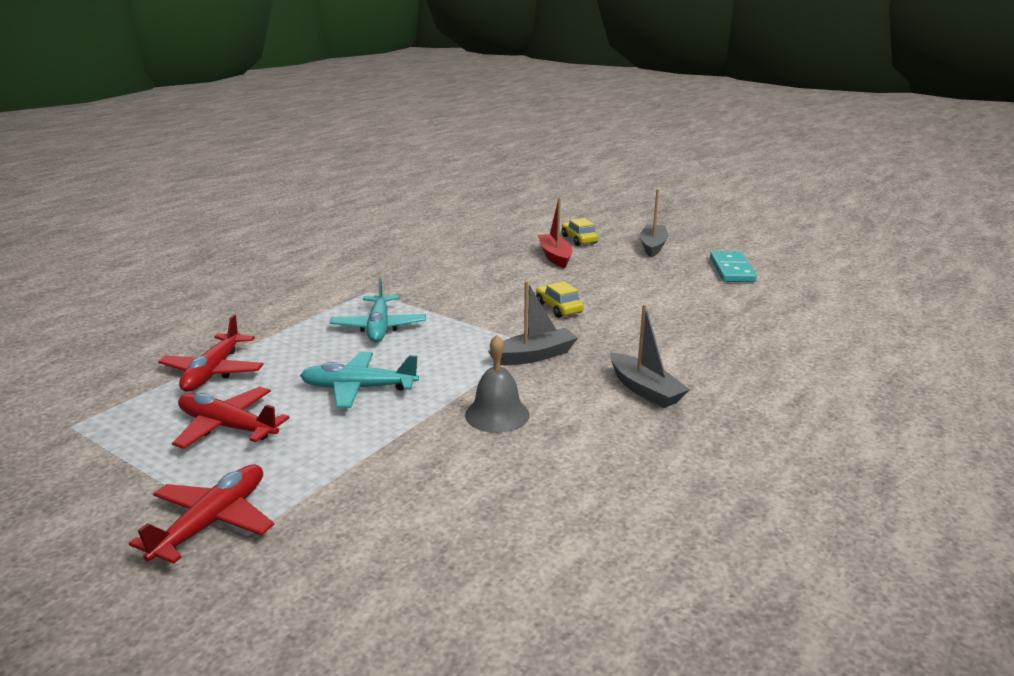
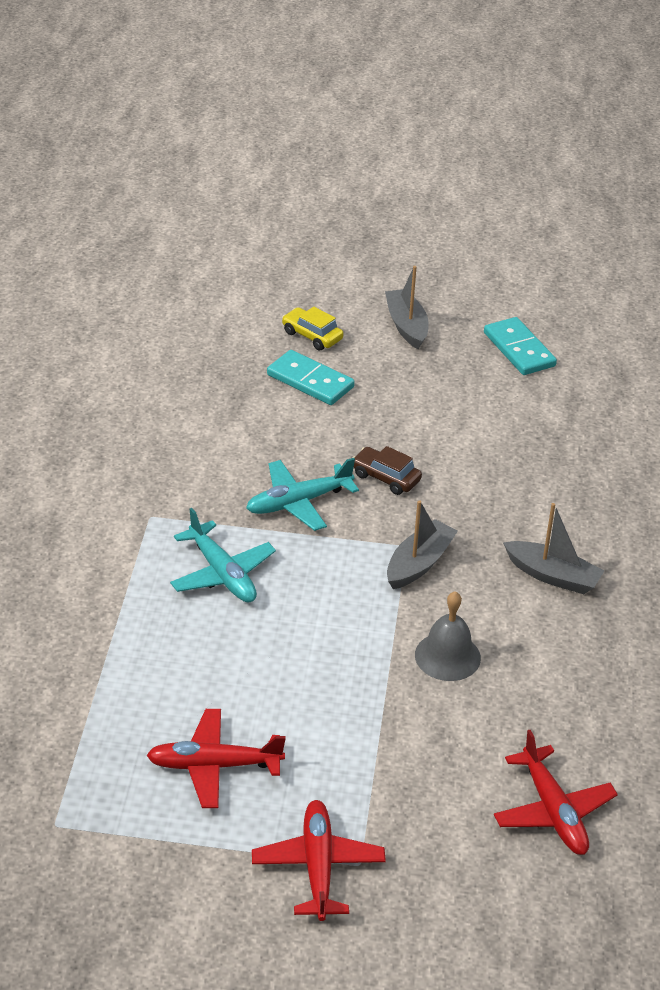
camera: 30 degrees left, 15 degrees up
red plane [158,314,264,392] -> red plane moved to [494,730,618,855]
turquoise plane [300,352,419,408] -> turquoise plane moved to [246,458,359,531]
yellow car [536,281,584,318] -> brown car [352,446,422,495]
red boat [538,198,572,268] -> turquoise domino [267,350,355,405]

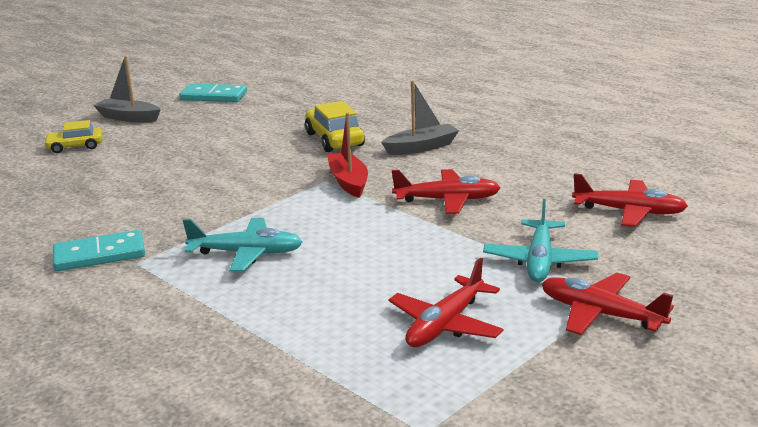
camera: 50 degrees left, 15 degrees down
turquoise plane [246,458,359,531] -> turquoise plane moved to [483,199,598,282]
turquoise domino [267,350,355,405] -> turquoise domino moved to [53,230,145,271]
brown car [352,446,422,495] -> none
grey boat [387,500,458,589] -> red boat [327,113,368,198]
grey bell [415,591,481,681] -> red plane [392,169,500,214]
none -> yellow car [305,101,365,152]

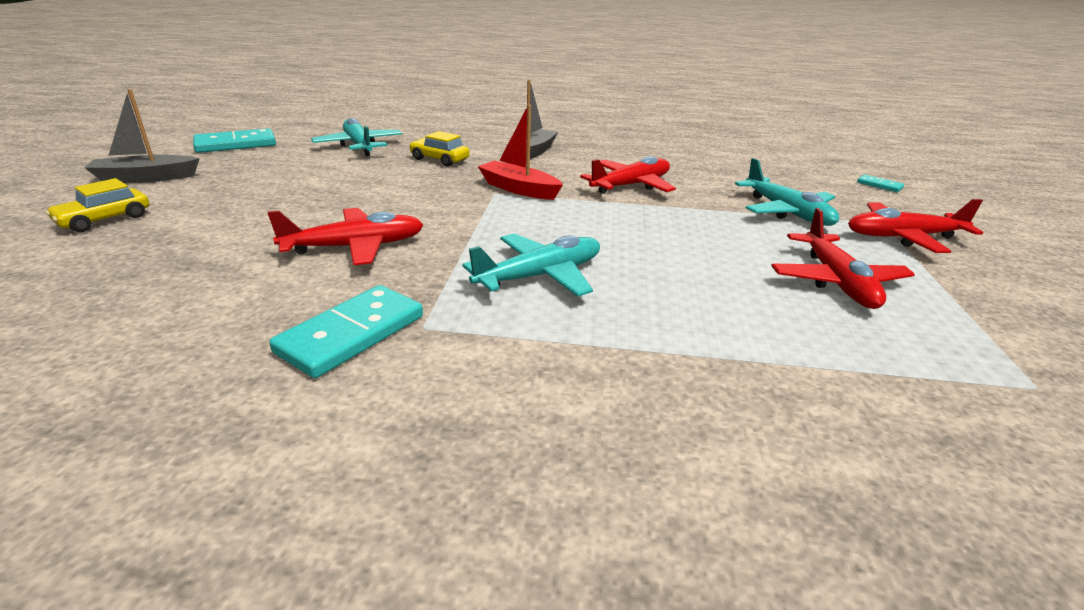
camera: 40 degrees left, 5 degrees up
yellow car [305,101,365,152] -> yellow car [409,131,470,167], size x0.66
red plane [572,173,688,227] -> red plane moved to [267,208,423,266]
none -> turquoise plane [311,118,402,156]
none -> turquoise domino [857,174,904,192]

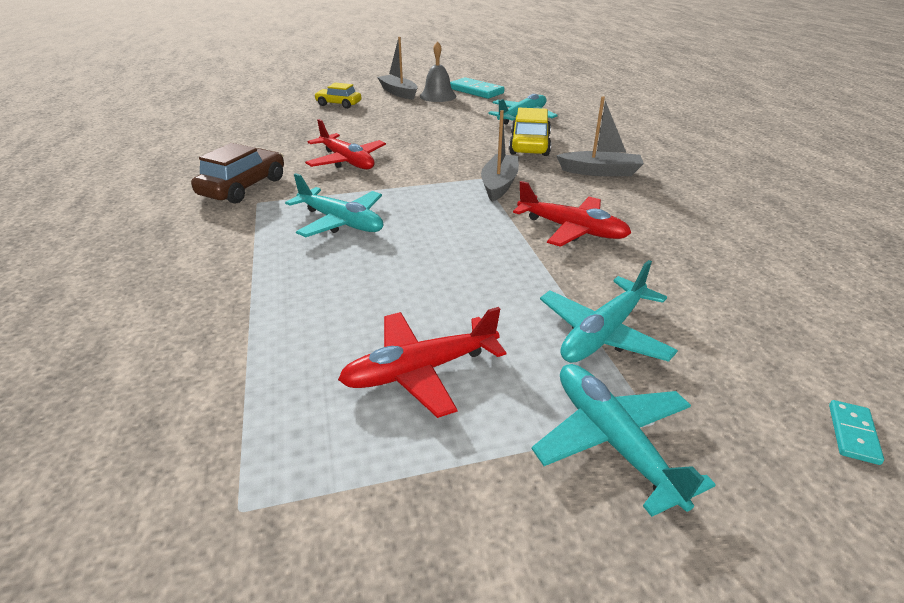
camera: 70 degrees right, 5 degrees up
turquoise domino [269,285,423,378] -> brown car [191,143,284,204]
yellow car [409,131,470,167] -> yellow car [509,108,551,156], size x1.51
red boat [478,105,563,200] -> grey boat [481,110,519,202]
red plane [848,199,983,253] -> turquoise plane [532,364,716,517]
none -> grey bell [420,41,457,102]

